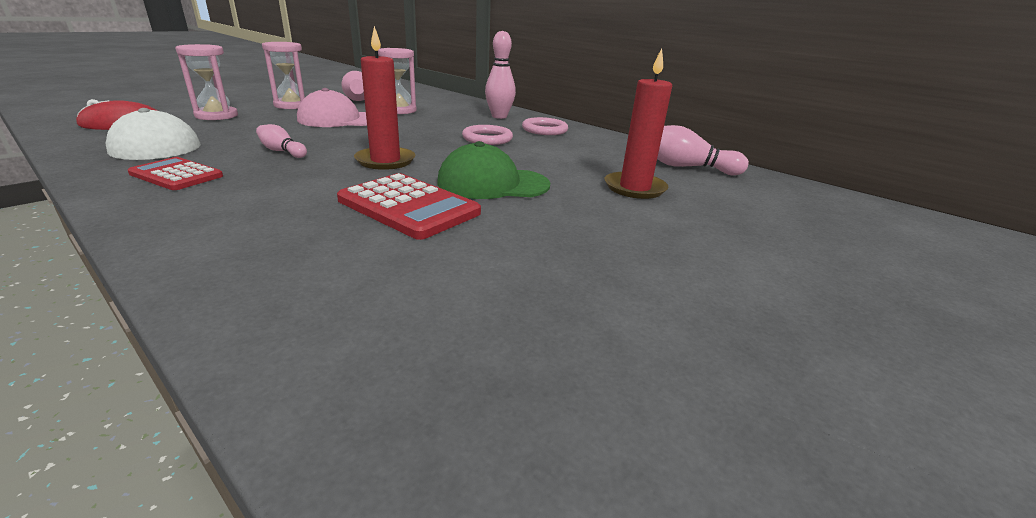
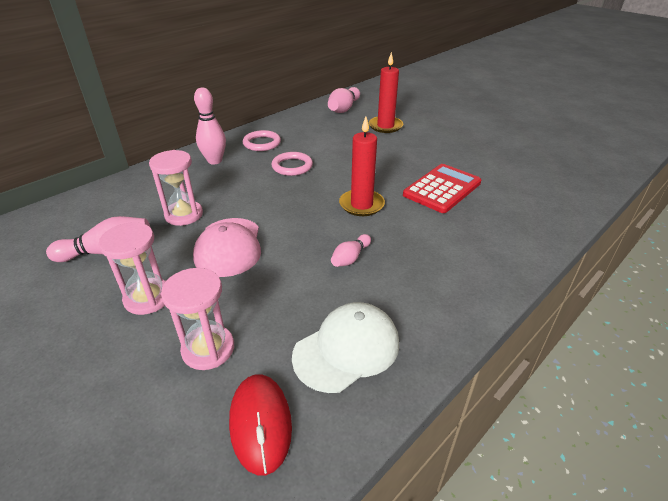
camera: 85 degrees left, 10 degrees up
red calculator [128,157,223,190] -> none
green cap [437,141,550,199] -> none

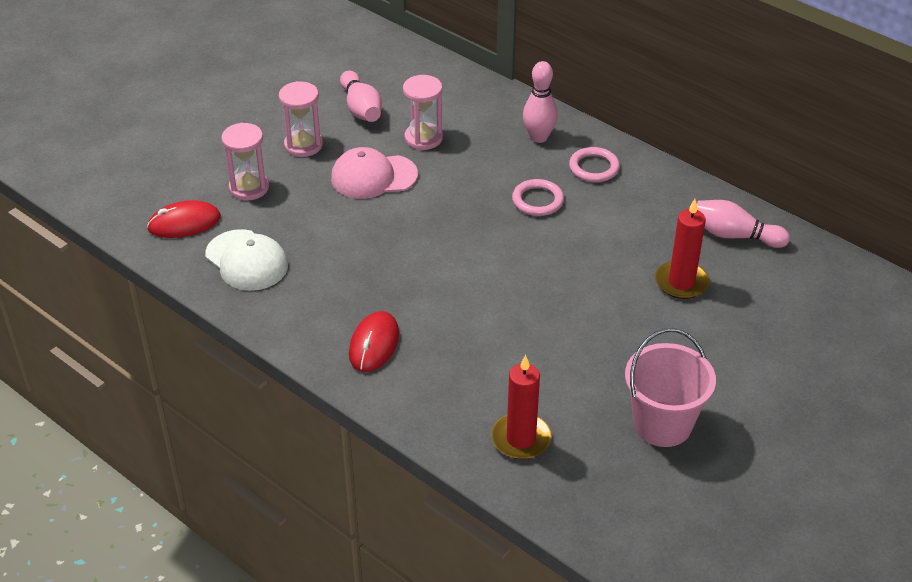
camera: 85 degrees right, 5 degrees up
pink bowling pin [331,234,371,267] -> none
red candle [339,117,385,216] -> red candle moved to [491,355,552,459]
red calculator [403,164,481,213] -> none
none -> red mouse [349,311,399,372]
none -> pink bucket [625,328,716,447]

